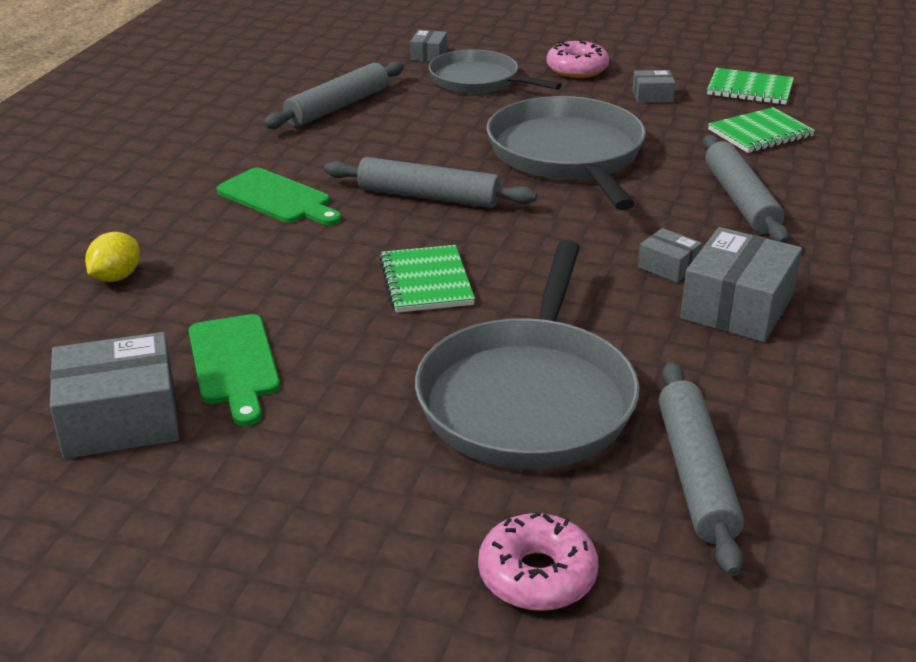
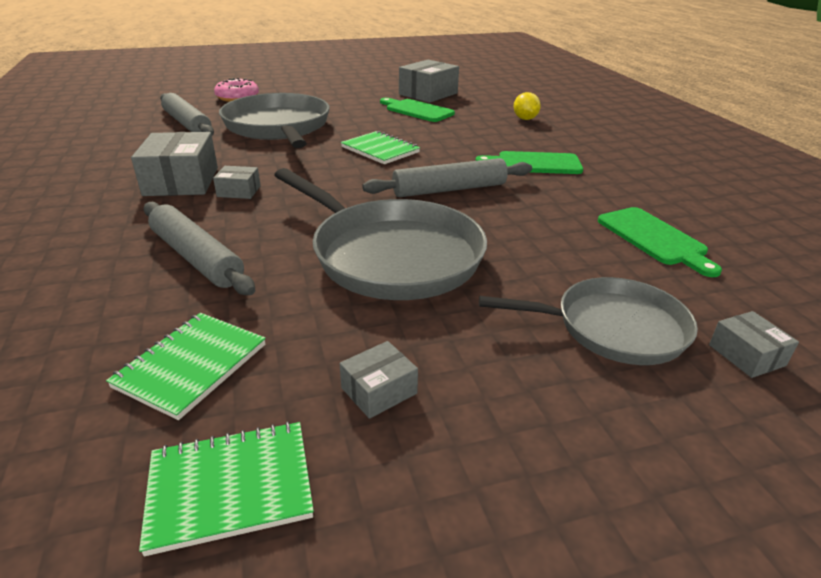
camera: 145 degrees right, 0 degrees up
grey rolling pin [263,61,404,129] -> green cutting board [598,207,722,277]
pink donut [546,39,609,78] -> none

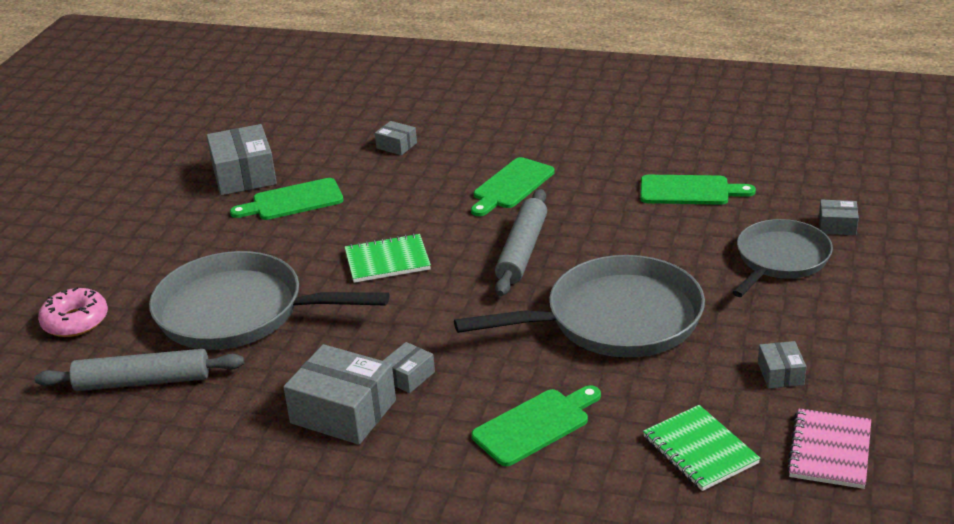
camera: 55 degrees left, 0 degrees up
green notebook [139,421,314,556] -> pink notebook [787,408,871,489]
grey rolling pin [144,202,255,295] -> green cutting board [471,385,601,466]
yellow lemon [514,92,541,120] -> grey box [375,121,417,155]

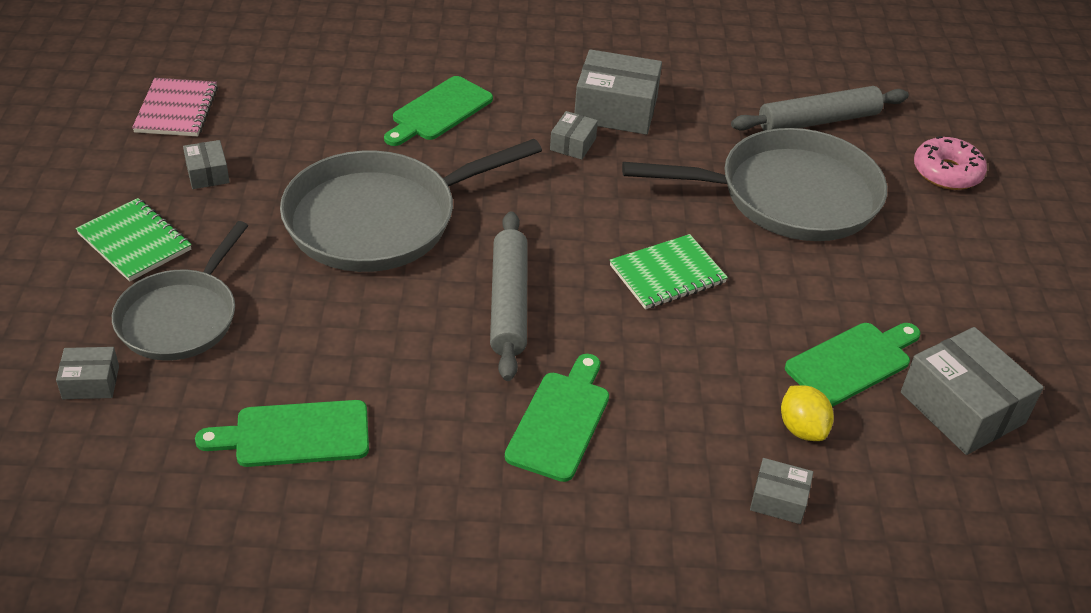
camera: 160 degrees right, 10 degrees up
green notebook [643,405,760,491] -> green notebook moved to [76,198,192,282]
none -> yellow lemon [781,385,834,441]

